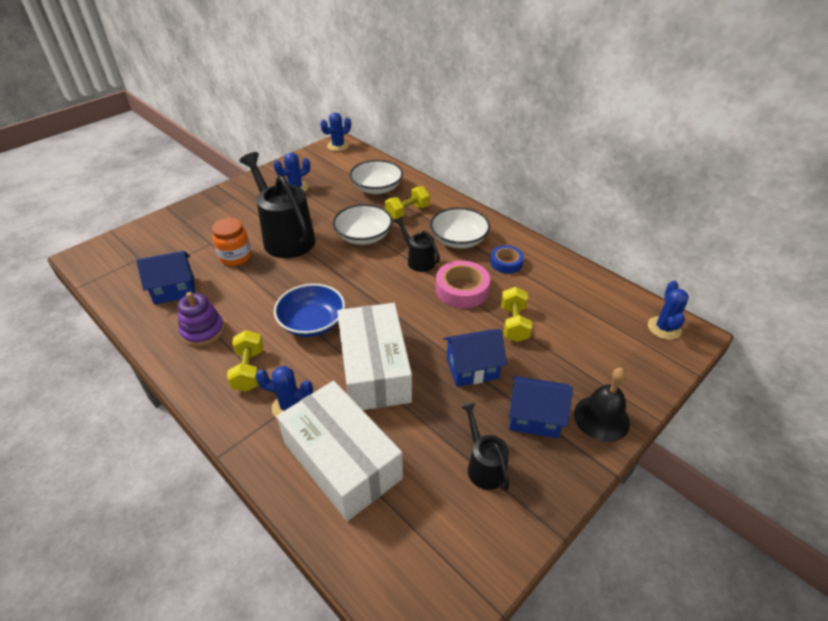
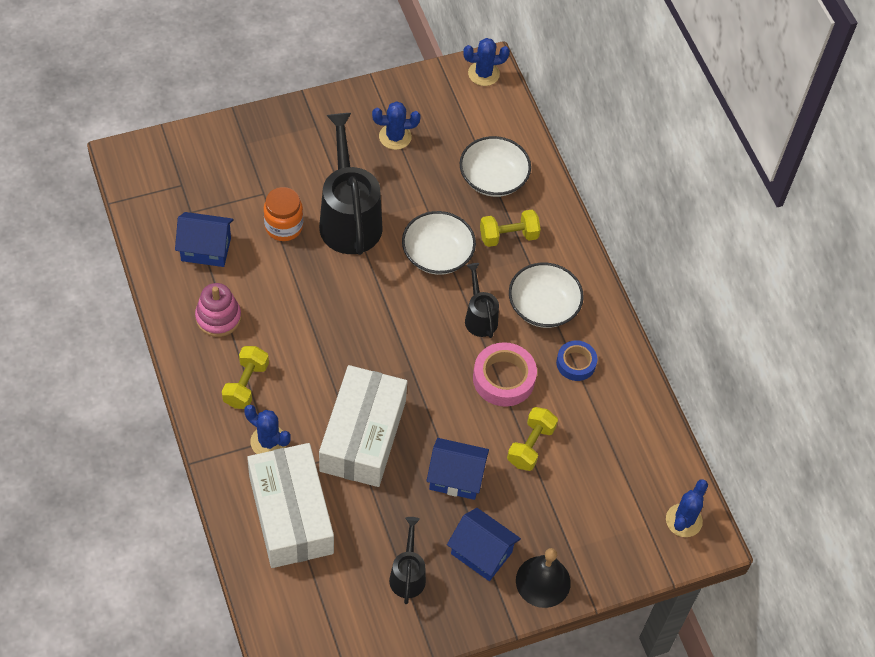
camera: 20 degrees right, 15 degrees up
purple stacking toy [177,292,224,346] -> pink stacking toy [195,283,241,337]
blue bowl [274,284,345,337] -> none

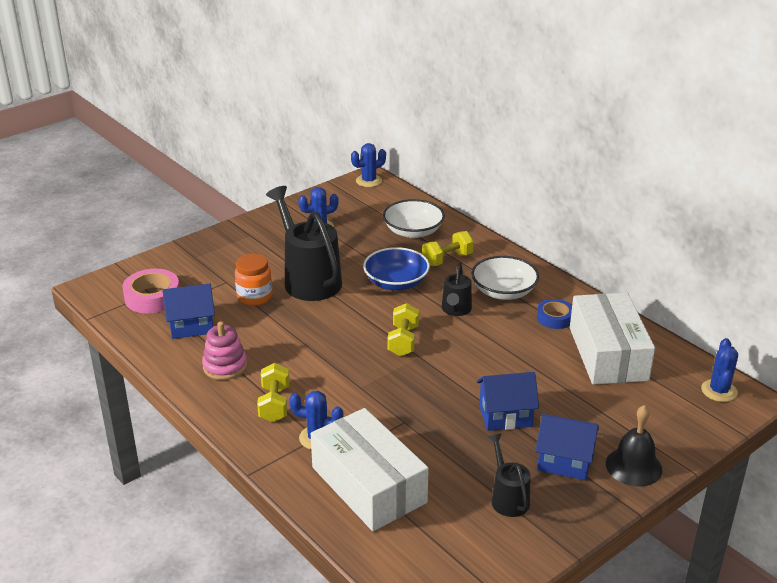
camera: 15 degrees left, 25 degrees down
white box [319,365,408,487] -> white box moved to [570,293,655,385]
white bowl [402,211,476,275] -> blue bowl [363,247,430,291]
black watering can [465,263,499,338] -> black watering can turned 135 degrees counterclockwise [442,263,472,316]
pink tape [473,342,537,407] -> pink tape moved to [122,269,179,313]
yellow dumbbell [507,407,558,471] -> yellow dumbbell moved to [388,303,419,357]

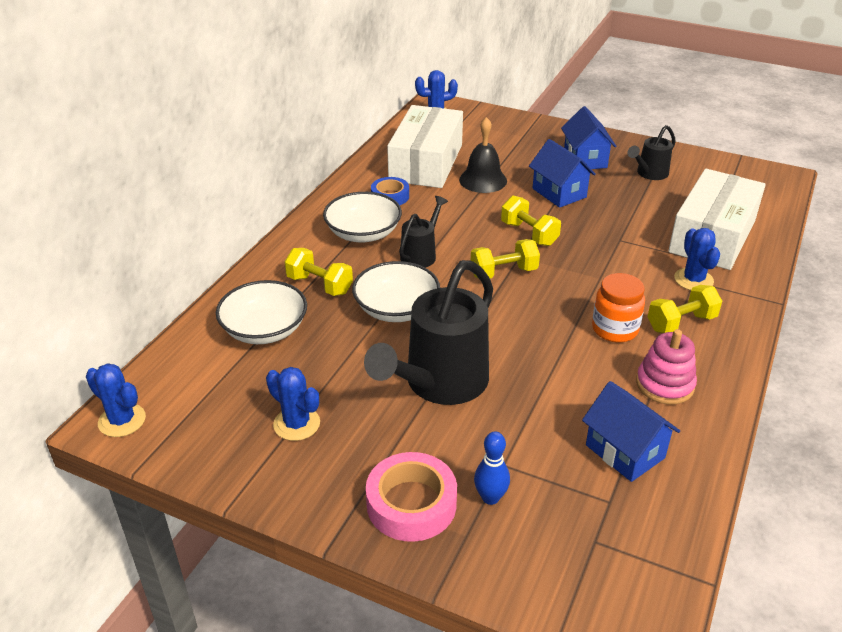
camera: 115 degrees left, 5 degrees up
pink tape [122,269,179,313] -> pink tape moved to [366,452,457,542]
orange jar [235,254,272,306] -> orange jar moved to [592,273,645,342]
blue bowl [363,247,430,291] -> white bowl [352,261,440,322]
black watering can [442,263,472,316] -> black watering can turned 45 degrees counterclockwise [399,196,448,268]
white box [570,293,655,385] -> white box turned 45 degrees counterclockwise [387,105,463,188]
black bell [606,405,662,487] -> black bell moved to [459,117,507,193]
none -> blue bowling pin [474,431,510,505]
none -> yellow dumbbell [501,196,561,246]

